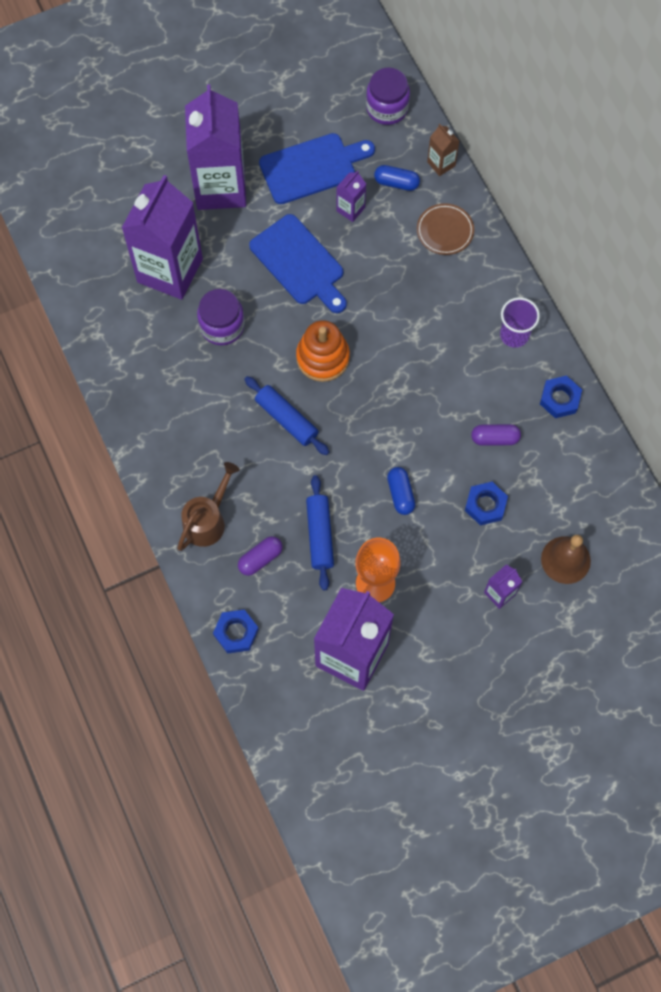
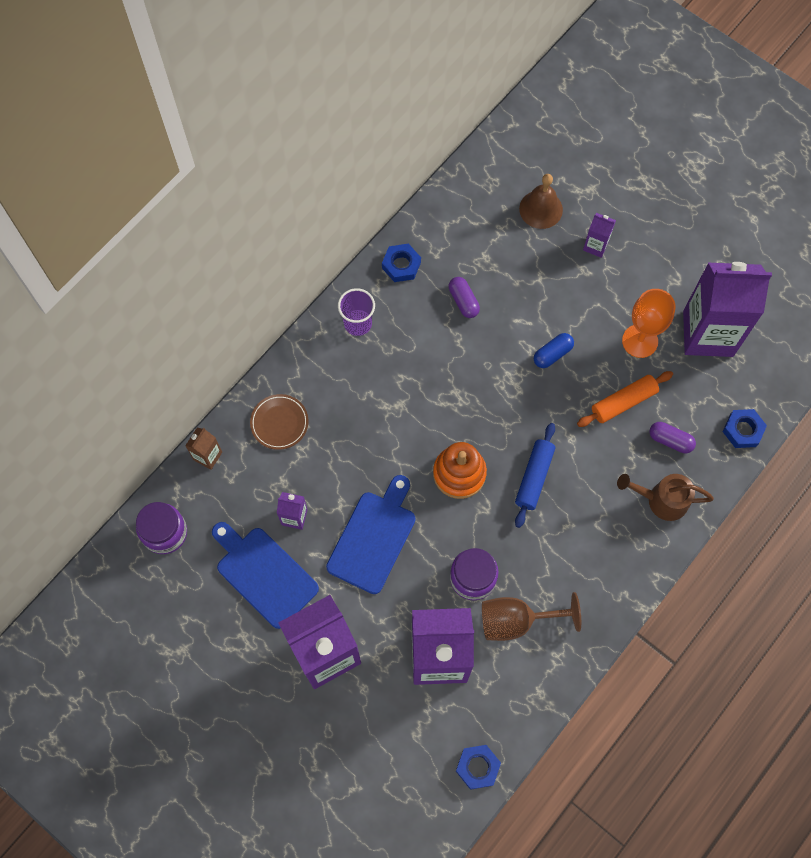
camera: 115 degrees left, 0 degrees up
blue rolling pin [306,475,334,590] -> orange rolling pin [577,371,673,427]
blue capsule [374,165,420,191] -> none
blue nut [465,482,508,526] -> blue nut moved to [456,745,501,790]
none -> brown goblet [482,592,581,641]

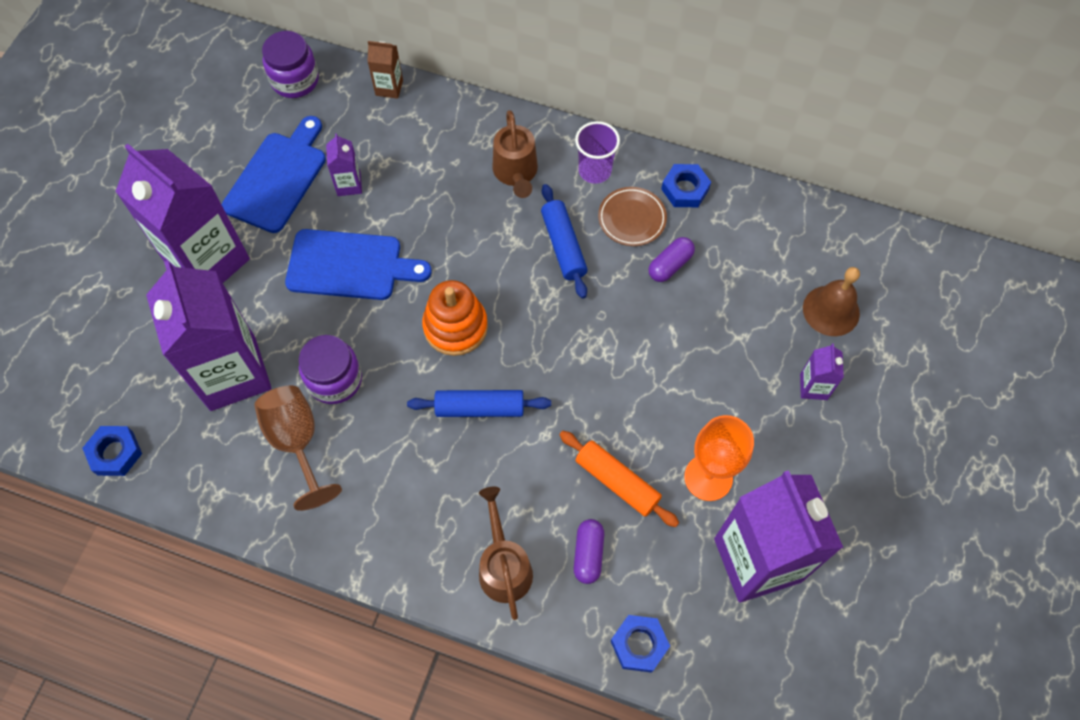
camera: 70 degrees right, 5 degrees down
brown plate [250,394,309,450] -> brown plate moved to [598,187,667,246]
blue capsule [534,333,574,368] -> none
none -> brown watering can [493,110,538,198]
none -> blue rolling pin [541,184,588,299]

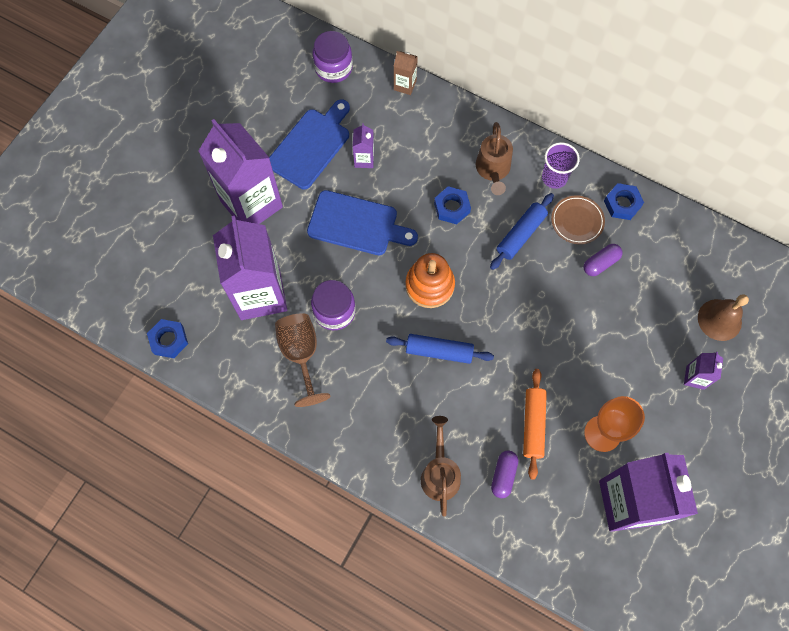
camera: 10 degrees right, 5 degrees up
blue rolling pin [541,184,588,299] -> blue rolling pin turned 45 degrees clockwise [490,193,554,270]
orange rolling pin [559,431,679,527] -> orange rolling pin turned 45 degrees clockwise [523,369,547,480]
blue nut [611,615,670,673] -> blue nut moved to [434,186,471,224]

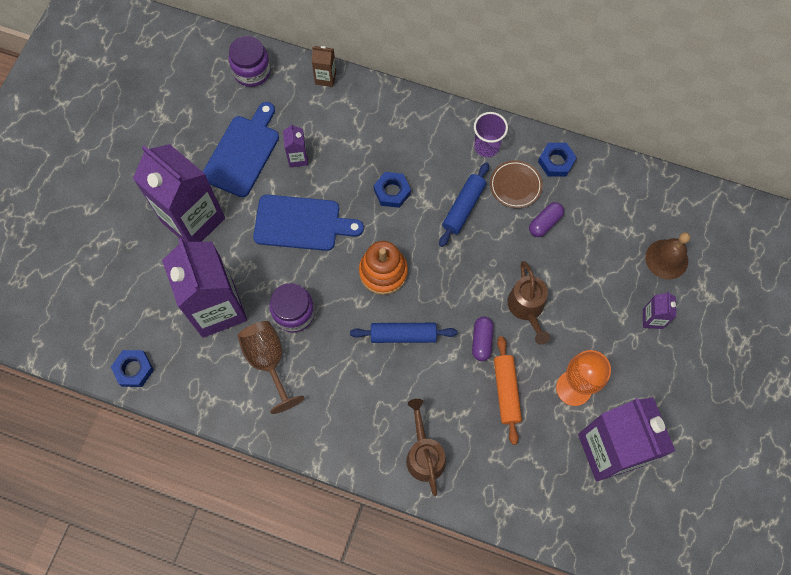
camera: 10 degrees left, 0 degrees up
brown watering can [476,122,513,195] -> brown watering can moved to [507,261,550,345]
purple capsule [491,451,518,498] -> purple capsule moved to [472,316,494,361]

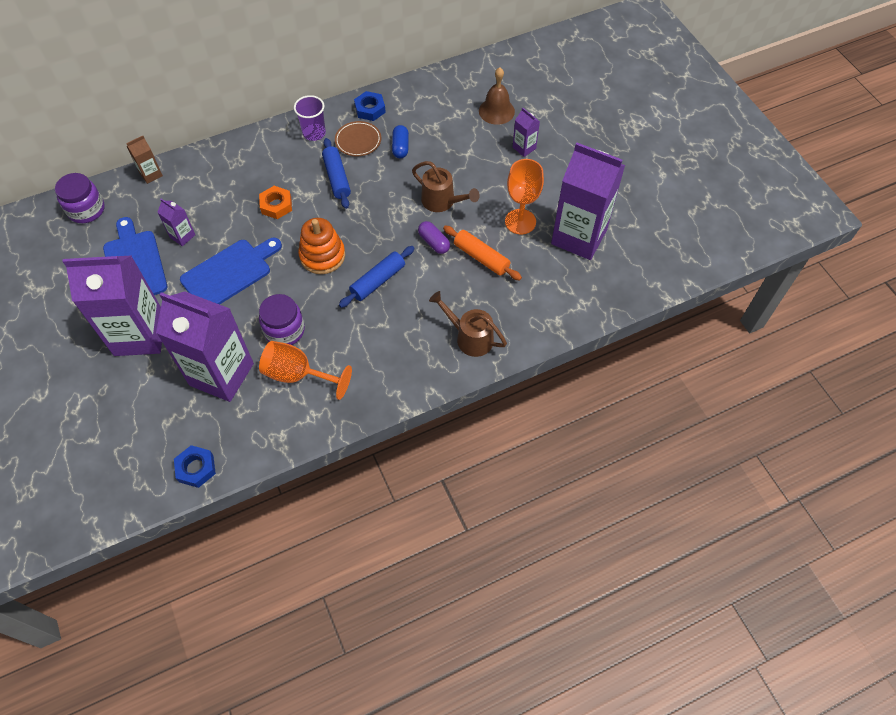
camera: 45 degrees left, 10 degrees down
brown goblet [238,321,305,414] -> orange goblet [259,341,352,400]
blue nut [374,172,411,208] -> orange nut [259,186,292,219]
purple capsule [529,202,564,237] -> blue capsule [392,125,409,158]

